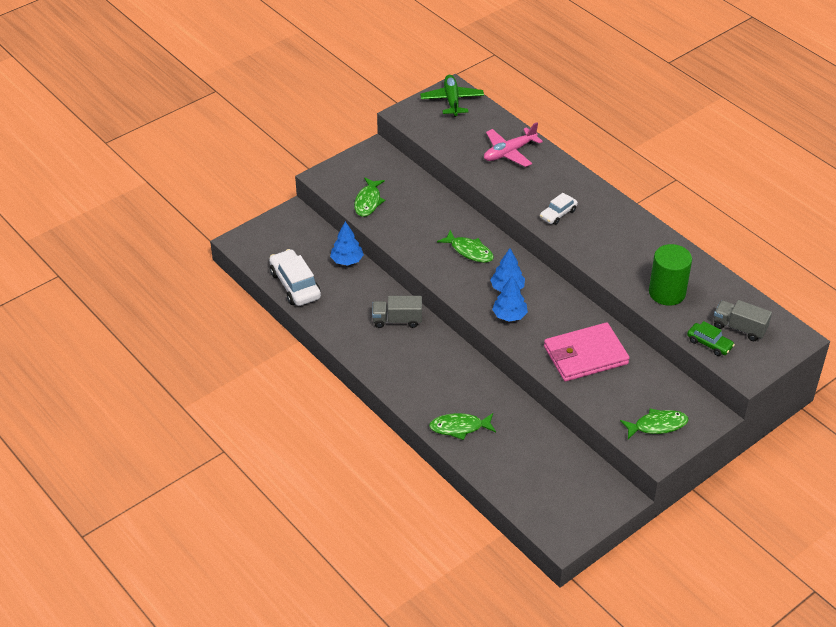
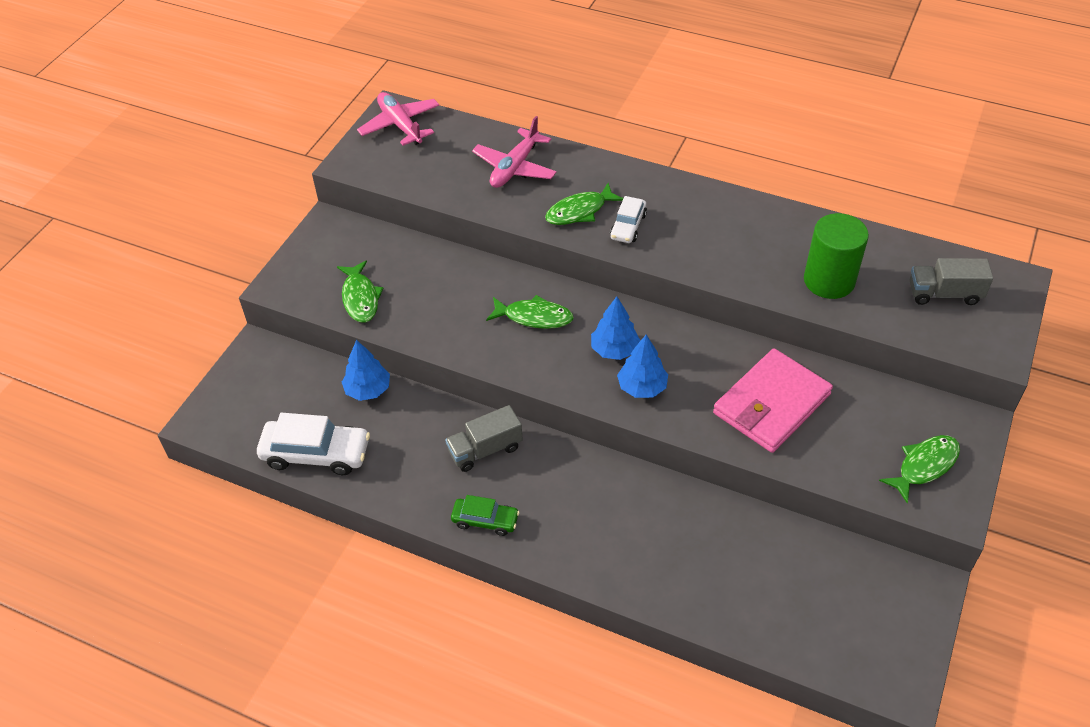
camera: 25 degrees left, 5 degrees up
white car [269,249,321,306] -> white car turned 150 degrees clockwise [257,413,370,475]
green plane [420,75,484,117] -> pink plane [357,92,440,146]
green fish [429,413,496,440] -> green fish moved to [545,183,624,225]
green car [687,321,735,356] -> green car moved to [451,495,520,536]

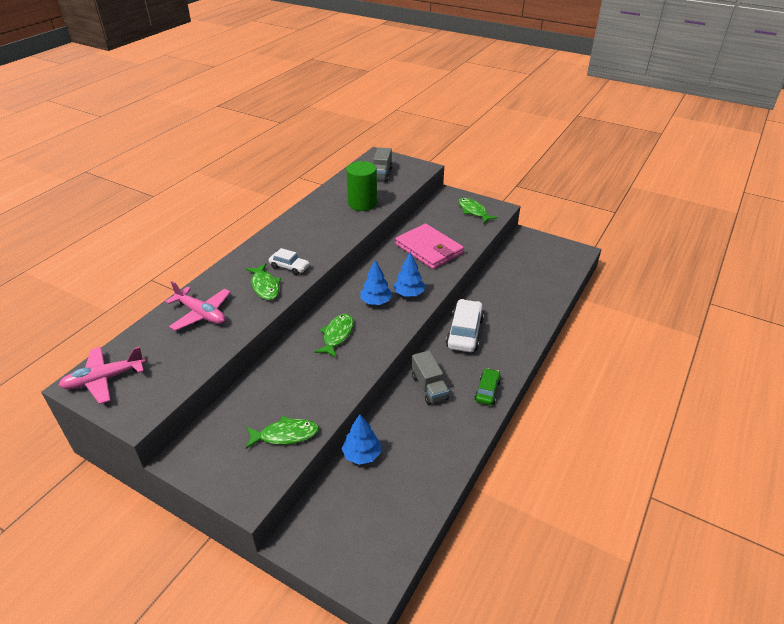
camera: 85 degrees left, 10 degrees down
white car [257,413,370,475] -> white car moved to [446,299,484,352]

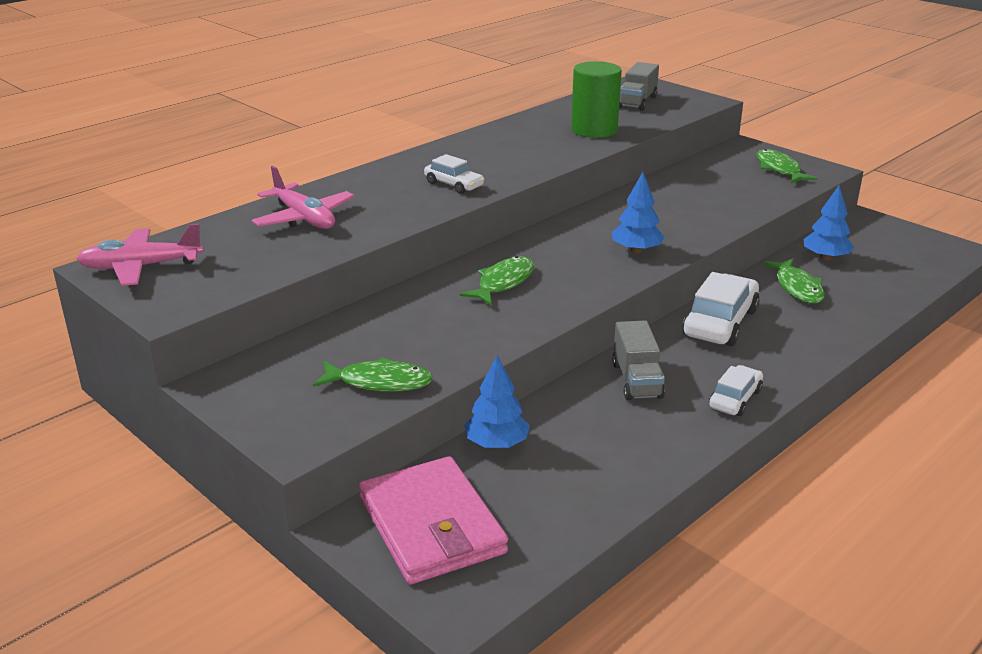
camera: 15 degrees right, 10 degrees down
green fish [246,263,281,300] -> green fish moved to [763,259,825,304]
blue tree [360,260,393,305] -> blue tree moved to [804,185,854,260]
pink wallet [395,224,464,269] -> pink wallet moved to [359,456,508,585]
green car [475,368,501,405] -> white car [709,365,763,416]

